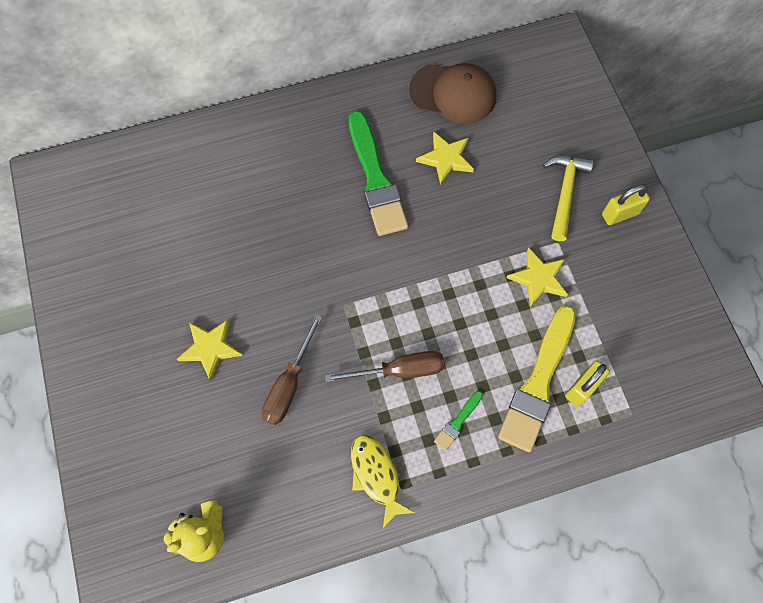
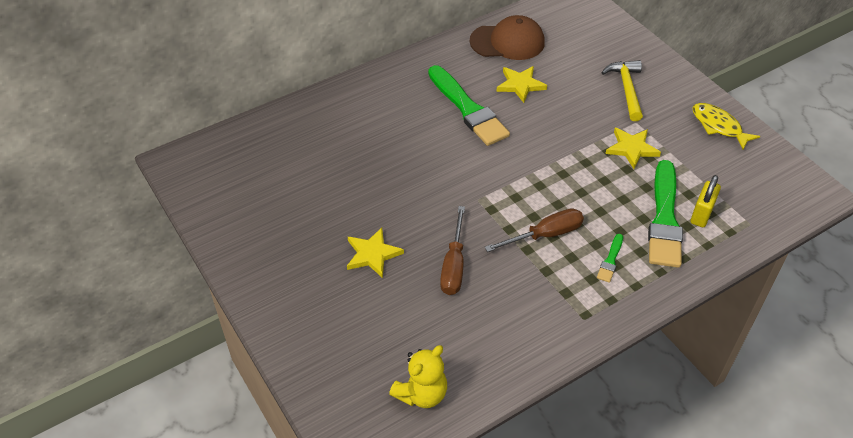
camera: 15 degrees left, 20 degrees down
yellow fish [351,435,415,528] -> yellow fish moved to [692,103,760,150]
yellow brush [498,305,576,452] -> green brush [648,160,683,268]
yellow padlock [602,185,650,225] -> none

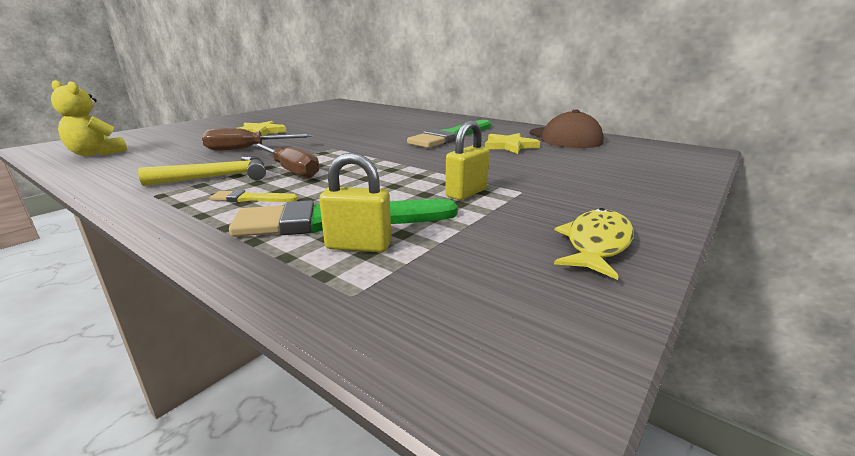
camera: 70 degrees right, 25 degrees down
green brush [597,234,623,283] -> yellow brush [210,190,298,202]
yellow hammer [601,60,643,121] -> yellow hammer moved to [138,156,266,186]
yellow star [605,128,661,169] -> yellow padlock [445,120,490,200]

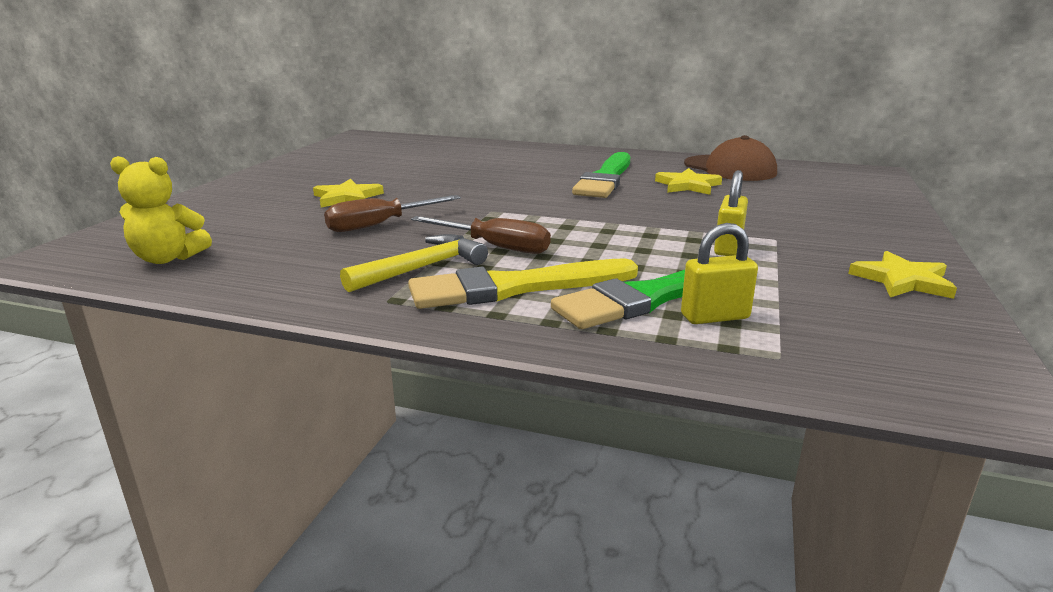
camera: 20 degrees left, 0 degrees up
yellow brush [210,190,298,202] -> yellow brush [408,259,638,309], size x2.28
yellow fish [554,208,634,280] -> yellow star [848,251,957,299]

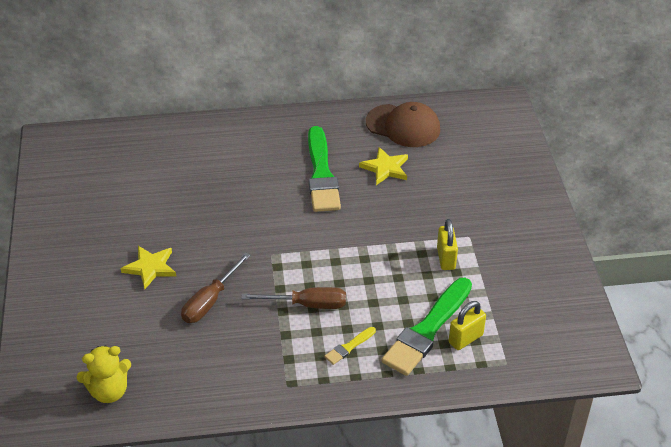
camera: 25 degrees left, 20 degrees up
yellow hammer [340,234,488,292] -> none
yellow brush [408,259,638,309] -> yellow brush [324,327,376,365], size x0.44
yellow star [848,251,957,299] -> none

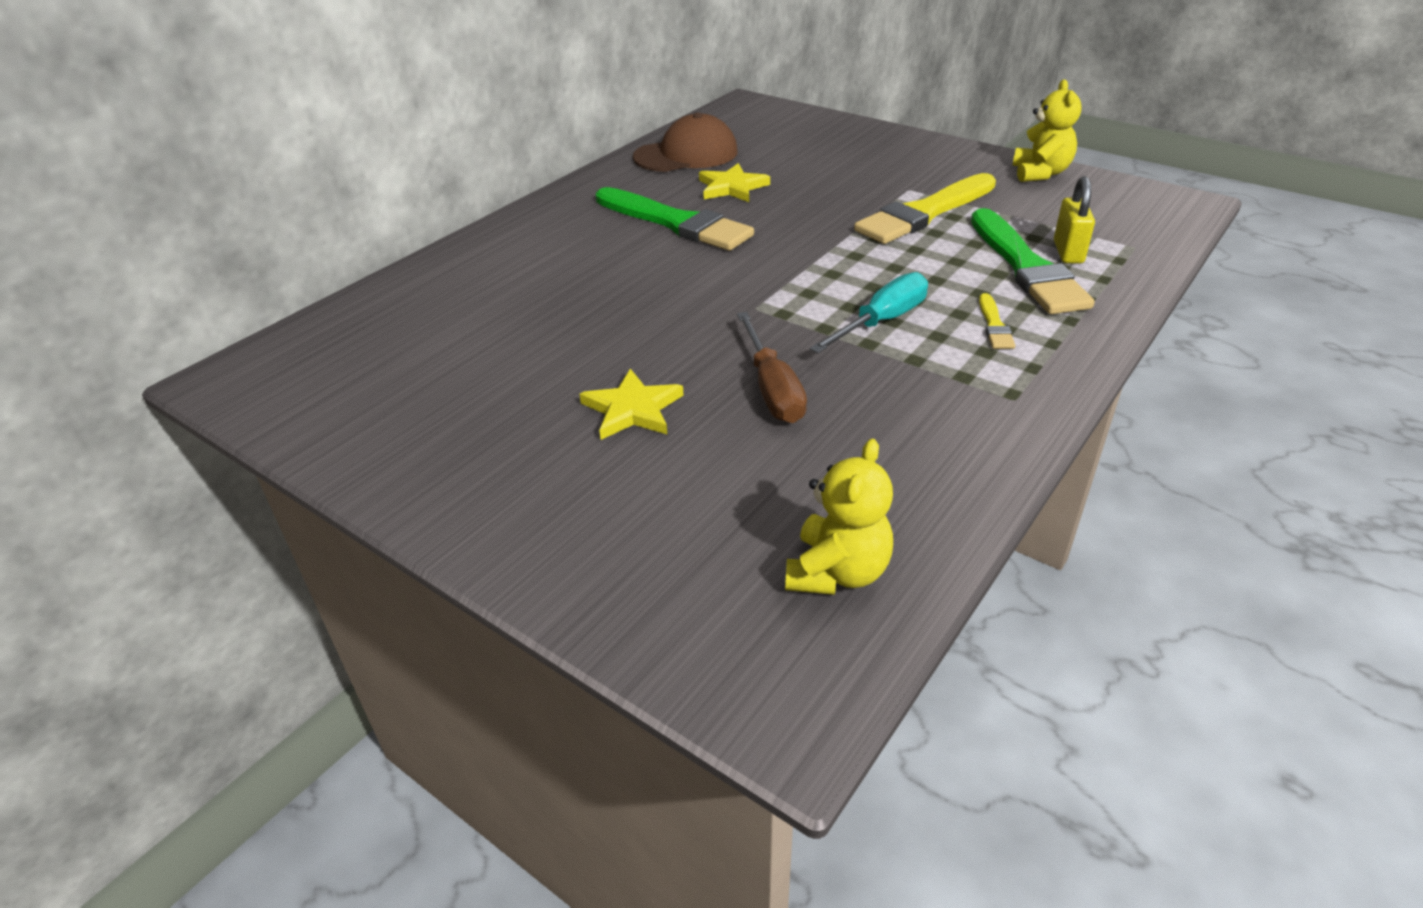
camera: 45 degrees left, 5 degrees down
brown screwdriver [241,287,346,309] -> turquoise screwdriver [809,272,928,353]
yellow padlock [437,219,458,270] -> yellow brush [854,173,996,244]
none -> yellow teddy bear [1013,80,1082,182]

